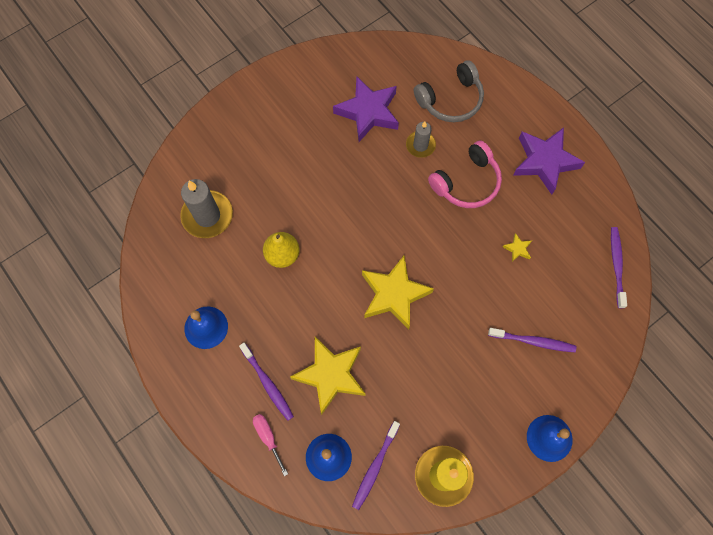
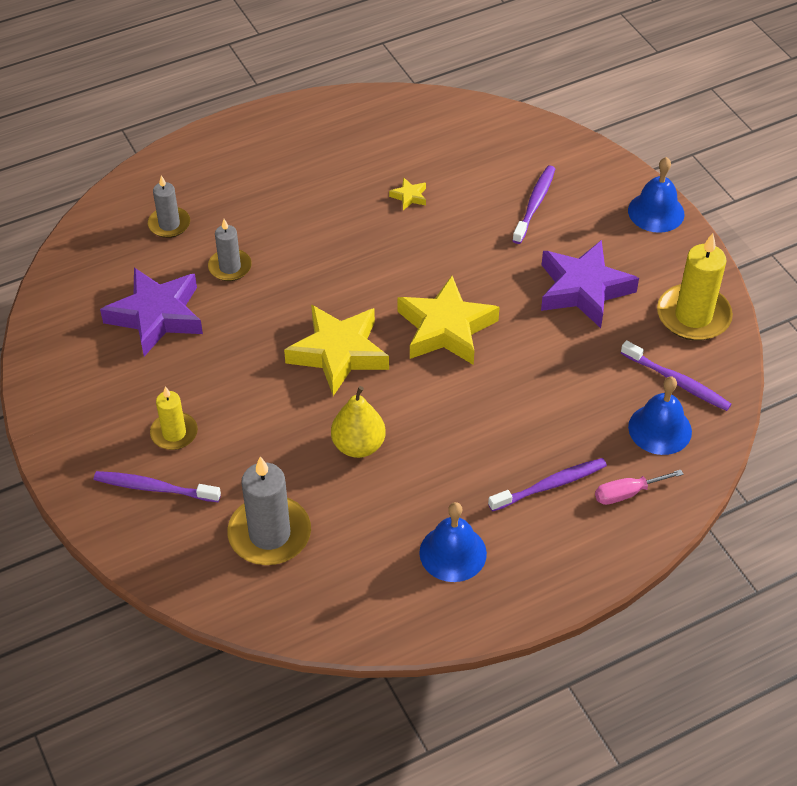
camera: 80 degrees left, 20 degrees down
yellow star [290,337,366,415] -> yellow star moved to [284,305,389,396]
grey headphones [414,60,484,122] -> grey candle [148,175,190,238]
pink headphones [428,141,502,208] -> none
purple star [513,127,585,195] -> purple star moved to [541,240,639,328]
purple toothbrush [611,227,627,308] -> purple toothbrush moved to [94,471,221,502]
none -> yellow candle [150,386,198,450]

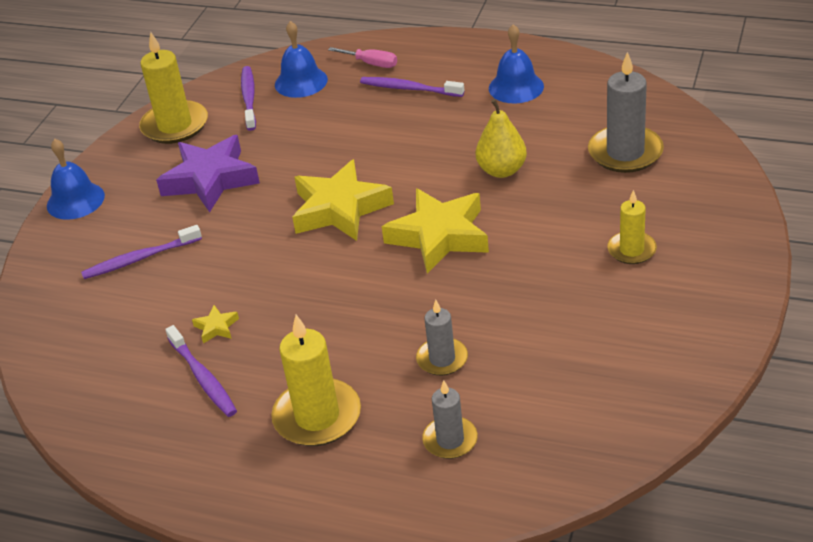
camera: 130 degrees left, 10 degrees down
purple toothbrush [94,471,221,502] -> purple toothbrush moved to [165,325,237,417]
purple star [100,268,203,357] -> none
none -> yellow candle [271,315,361,446]

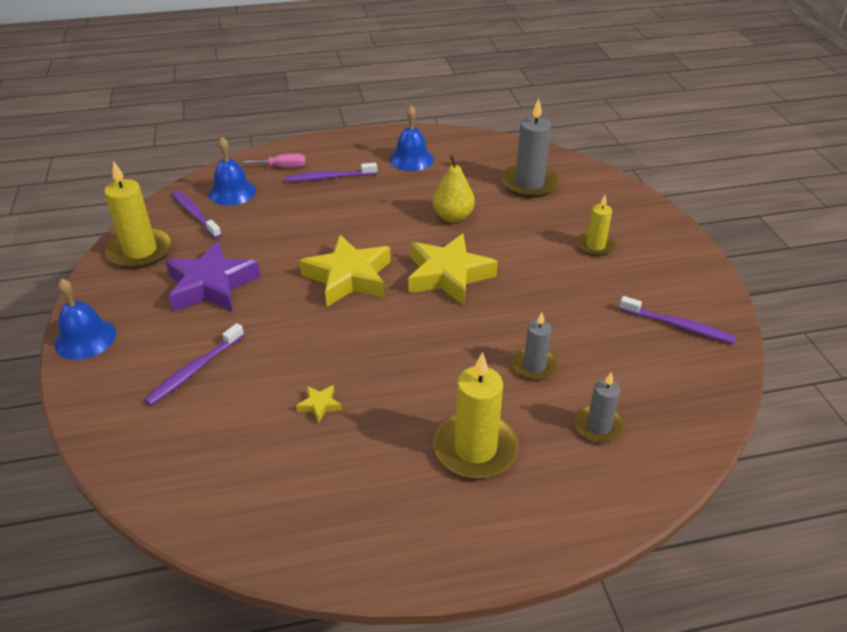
camera: 35 degrees left, 0 degrees up
purple toothbrush [165,325,237,417] -> purple toothbrush moved to [619,296,737,344]

